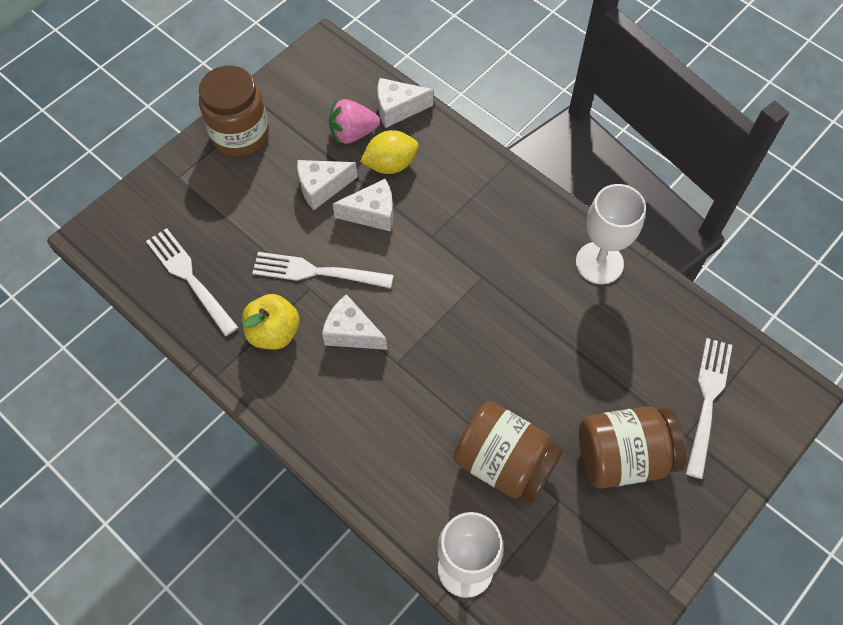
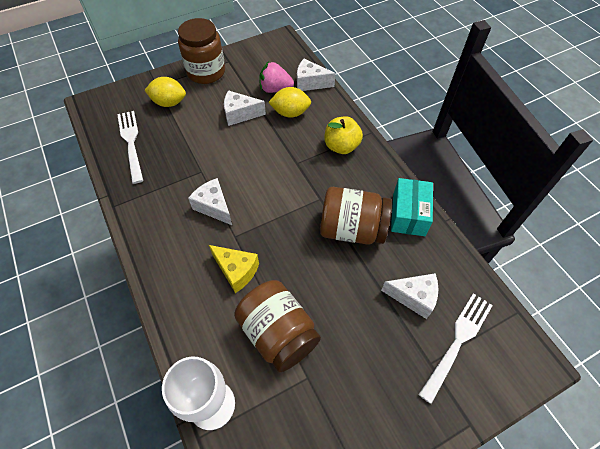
camera: 20 degrees right, 5 degrees down
yellow apple [242,294,300,350] -> yellow apple moved to [324,116,363,154]
white fork [252,252,393,288] -> none
white cheese [333,179,393,231] -> white cheese moved to [381,273,438,319]
white goblet [576,184,646,284] -> turquoise box [391,178,433,236]
brown jar [579,406,686,489] -> brown jar moved to [320,187,392,245]
none -> yellow lemon [144,77,186,107]
none -> yellow cheese [209,245,259,293]

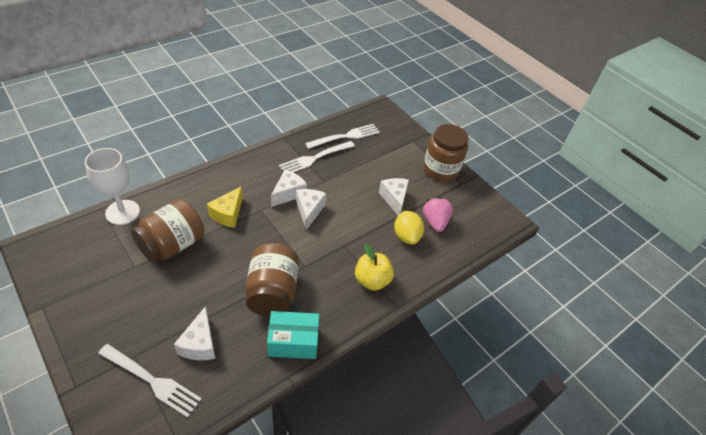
camera: 75 degrees right, 10 degrees down
yellow lemon [144,77,186,107] -> none
white cheese [297,59,336,91] -> white cheese moved to [296,189,326,230]
none -> white fork [279,141,355,173]

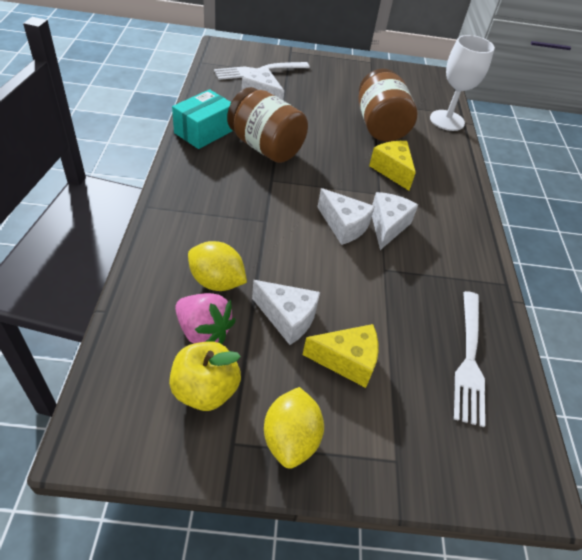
camera: 130 degrees right, 0 degrees up
white cheese [271,169,307,207] -> white cheese turned 150 degrees counterclockwise [372,192,418,250]
white fork [279,141,355,173] -> none
yellow apple [355,244,394,291] -> yellow apple moved to [169,341,241,411]
brown jar [423,124,469,182] -> yellow lemon [264,387,324,469]
none -> yellow cheese [303,324,378,388]

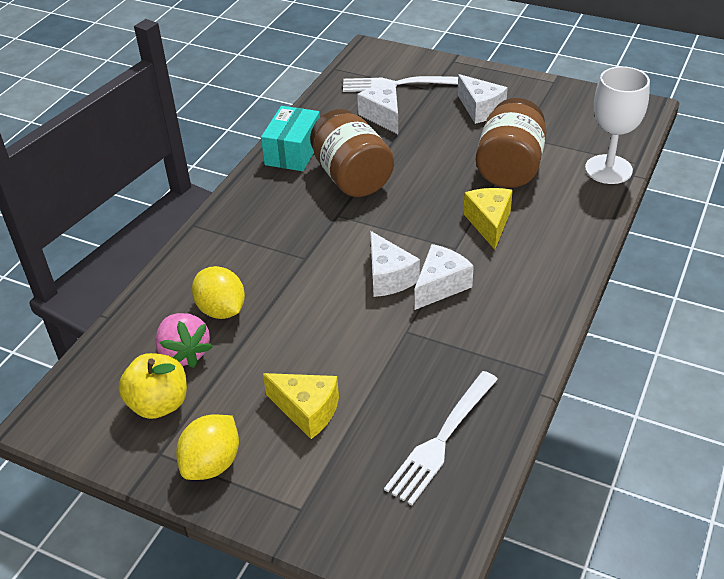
camera: 30 degrees right, 5 degrees down
turquoise box [172,89,233,149] -> turquoise box turned 45 degrees counterclockwise [261,106,320,171]
white cheese [252,280,320,345] -> white cheese moved to [458,74,508,124]

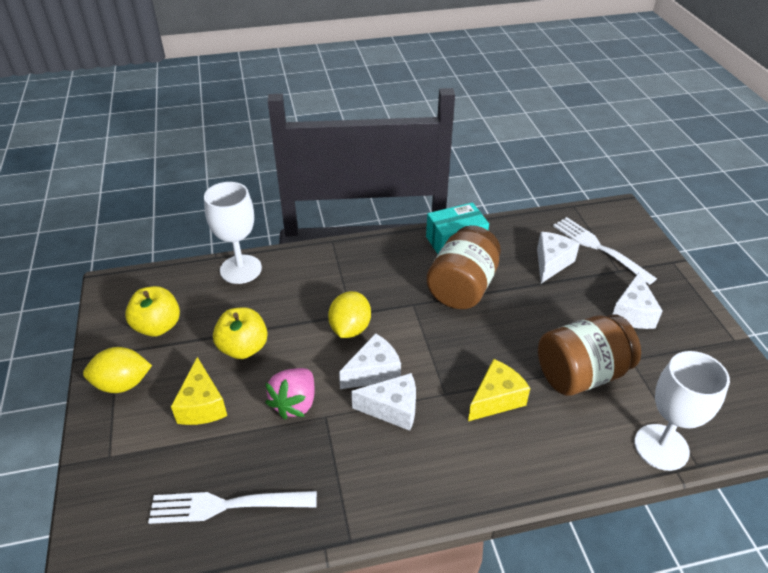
camera: 50 degrees right, 0 degrees up
pink strawberry [155,313,213,368] -> pink strawberry moved to [265,368,315,420]
yellow lemon [192,266,245,319] -> yellow lemon moved to [328,291,371,338]
white cheese [370,231,420,297] -> white cheese turned 150 degrees counterclockwise [339,333,401,389]
none -> white goblet [204,182,262,284]
none -> yellow apple [213,307,268,359]

